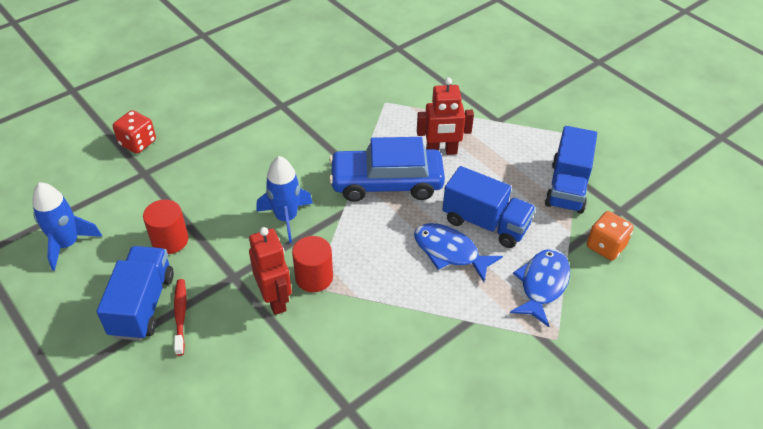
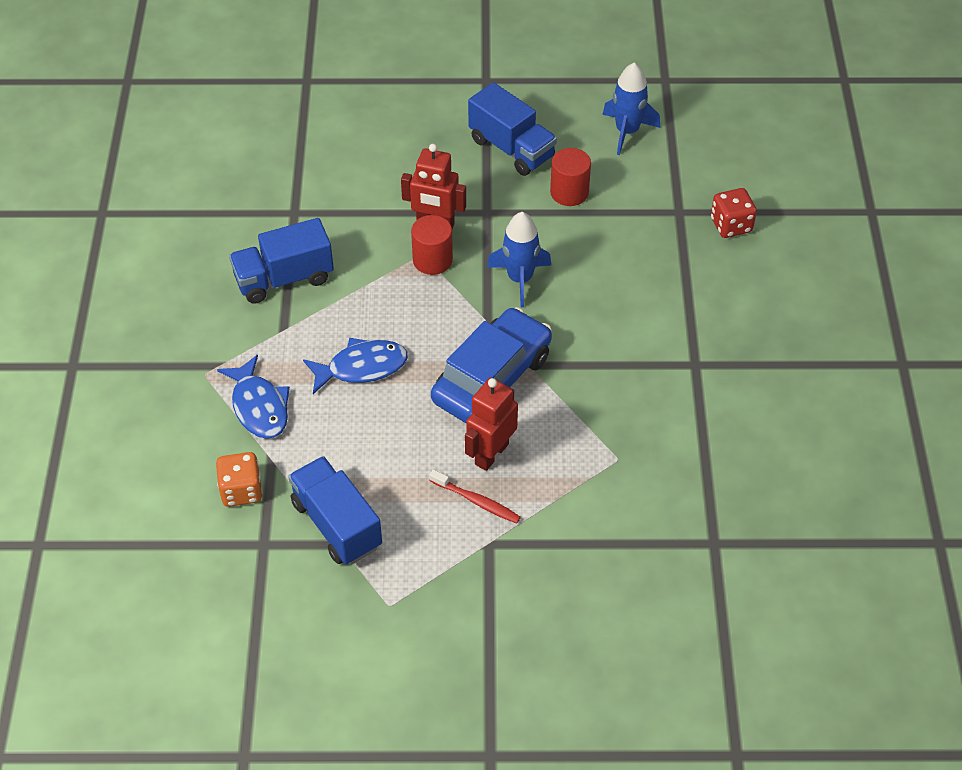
camera: 130 degrees right, 5 degrees up
red toothbrush [174,279,186,356] -> red toothbrush moved to [429,469,521,524]
blue truck [442,166,536,248] -> blue truck moved to [229,218,334,304]

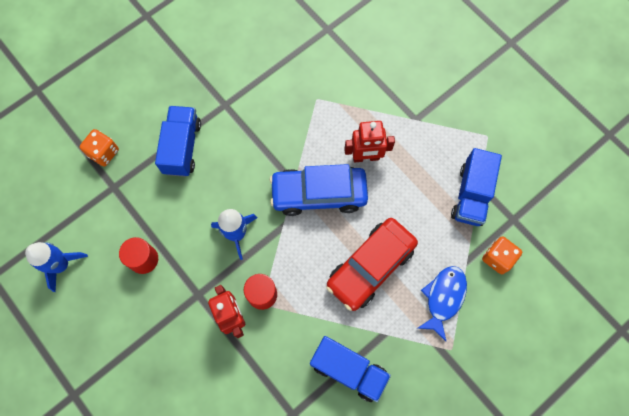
camera: 130 degrees left, 20 degrees up
blue fish [303,338,408,394] -> red car [326,218,418,311]
red toothbrush [429,469,521,524] -> none
blue truck [468,82,557,176] -> blue truck moved to [155,106,201,177]
red dice [711,188,757,238] -> orange dice [79,129,119,166]

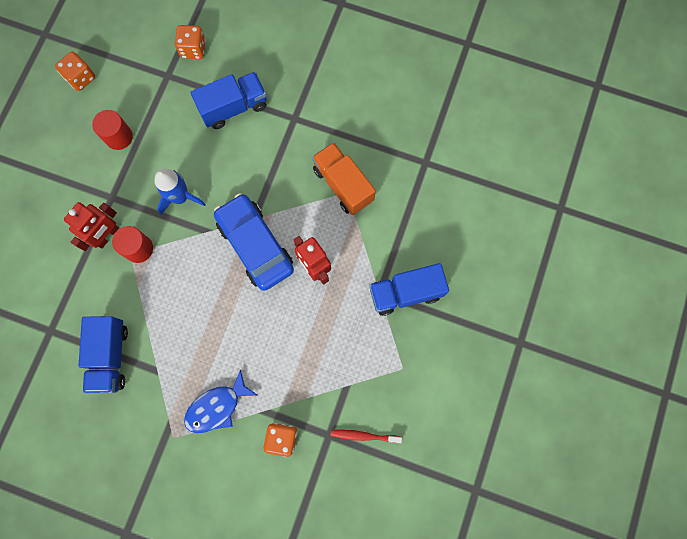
camera: 60 degrees right, 5 degrees up
blue rocket [25,242,88,292] -> orange dice [55,52,95,91]
red car [326,218,418,311] -> none
blue fish [417,266,467,341] -> blue fish turned 150 degrees clockwise [184,369,257,433]
blue truck [451,148,502,226] -> blue truck moved to [370,263,449,316]
none -> orange truck [312,142,376,215]
none -> red toothbrush [331,429,402,443]

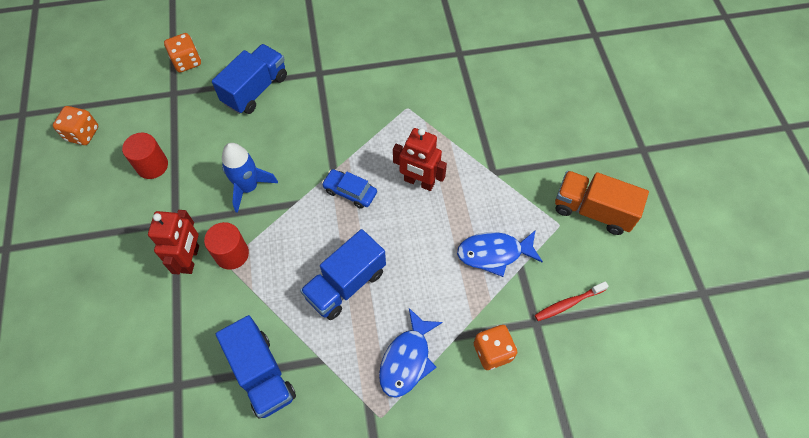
camera: 30 degrees left, 15 degrees down
blue car [214,193,294,291] -> blue car [322,169,377,209], size x0.50
orange truck [312,142,376,215] -> orange truck moved to [555,171,649,235]
blue truck [370,263,449,316] -> blue truck moved to [300,229,386,320]
none -> blue fish [457,230,543,277]

